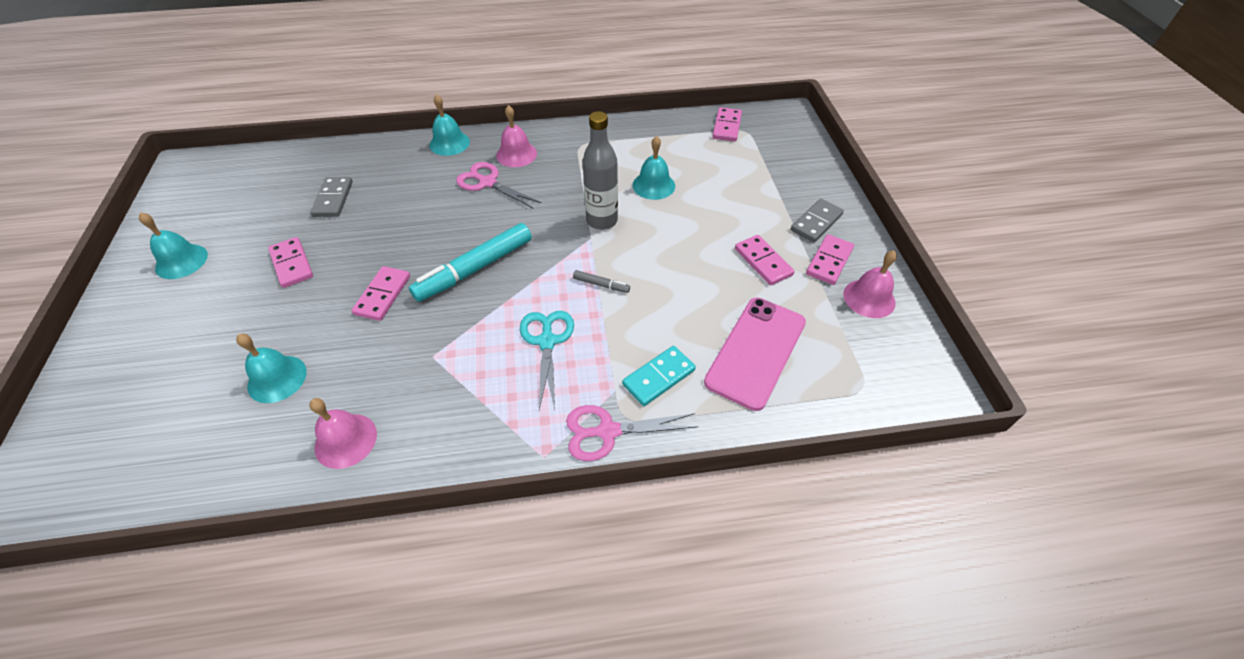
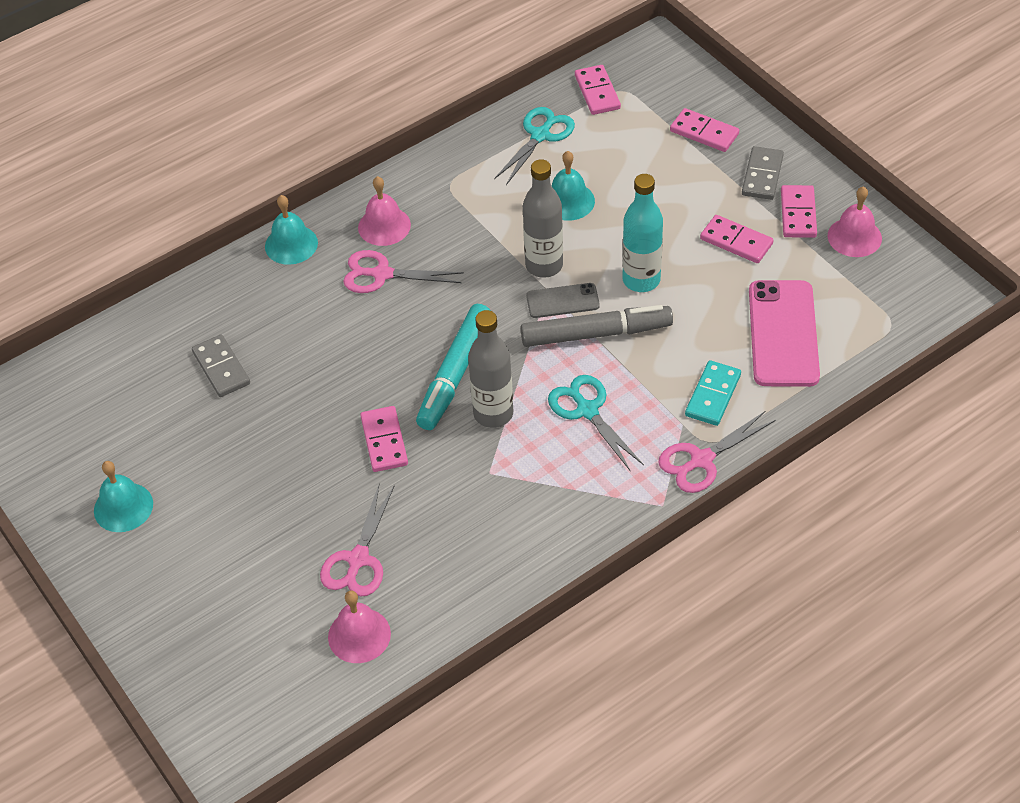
camera: 25 degrees left, 0 degrees up
turquoise bell [236,334,307,403] -> pink scissors [320,485,394,596]
pink domino [268,237,313,288] -> pink domino moved to [670,108,739,152]
pink bell [309,398,377,469] -> pink bell moved to [328,590,391,663]
grey marker [573,270,630,293] -> grey marker [521,305,673,347], size x2.28
none -> grey bottle [468,310,513,428]
none -> turquoise scissors [494,107,575,185]
none -> grey phone [526,283,600,318]
none -> turquoise bottle [622,174,663,292]

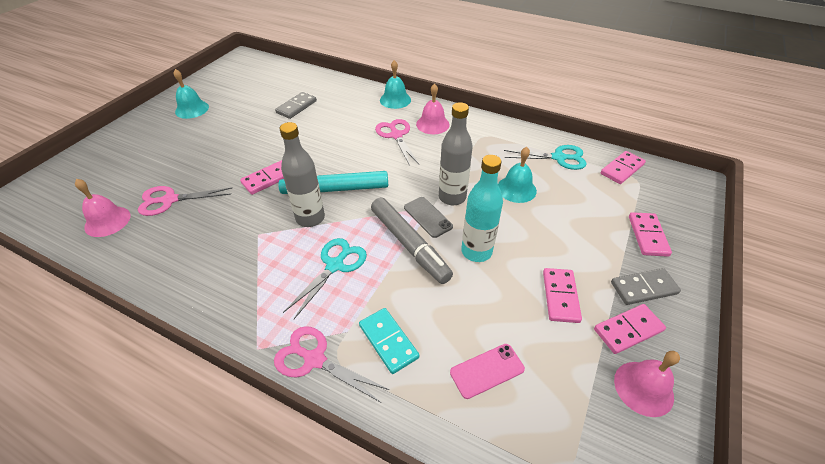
camera: 60 degrees right, 5 degrees down
turquoise domino [685,360,741,426] -> turquoise domino turned 60 degrees clockwise [359,308,419,374]
pink phone [749,280,820,387] -> pink phone [450,344,525,399], size x0.54

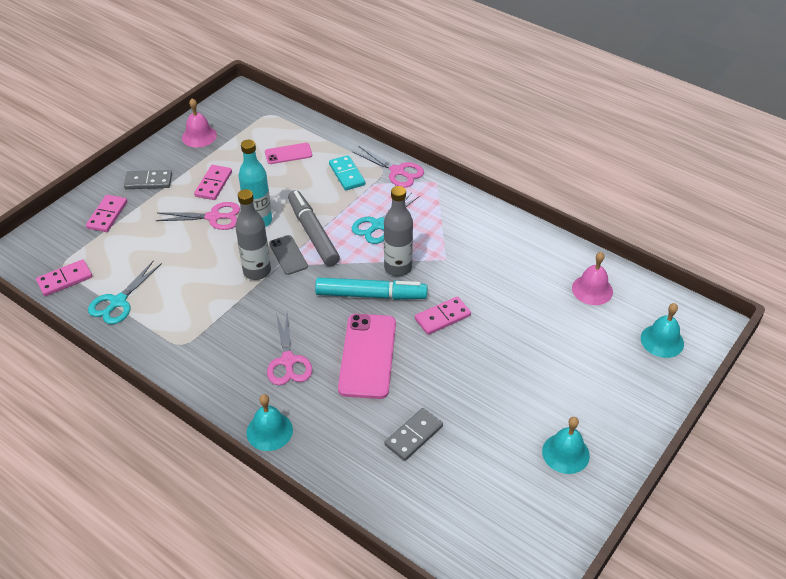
camera: 170 degrees left, 0 degrees up
pink scissors [138,186,232,216] -> pink scissors moved to [156,202,240,230]
pink bell [416,83,450,134] -> none
turquoise bell [498,147,537,203] -> turquoise bell moved to [641,303,684,358]
turquoise scissors [504,145,587,170] -> turquoise scissors turned 75 degrees counterclockwise [88,260,162,324]
pink domino [594,304,666,354] -> none
none -> pink phone [338,314,396,399]

